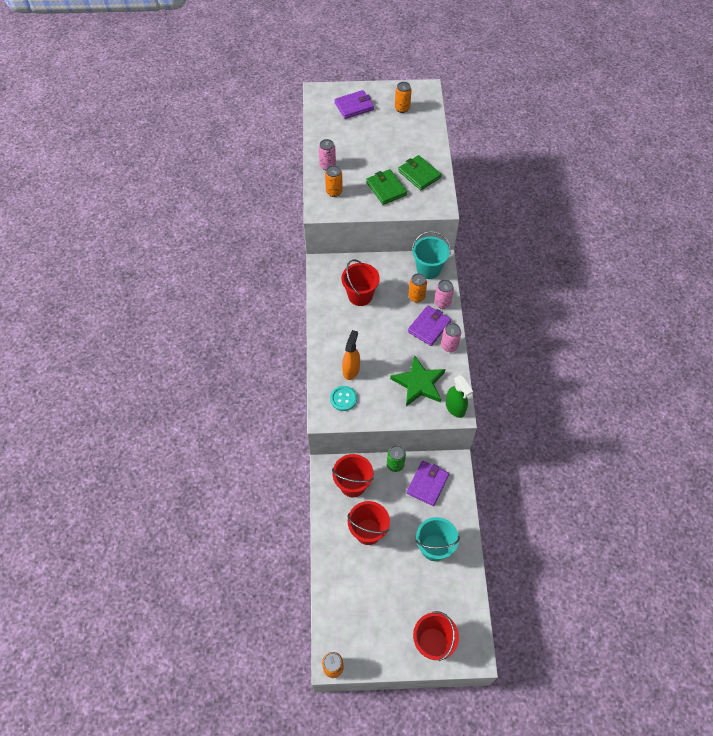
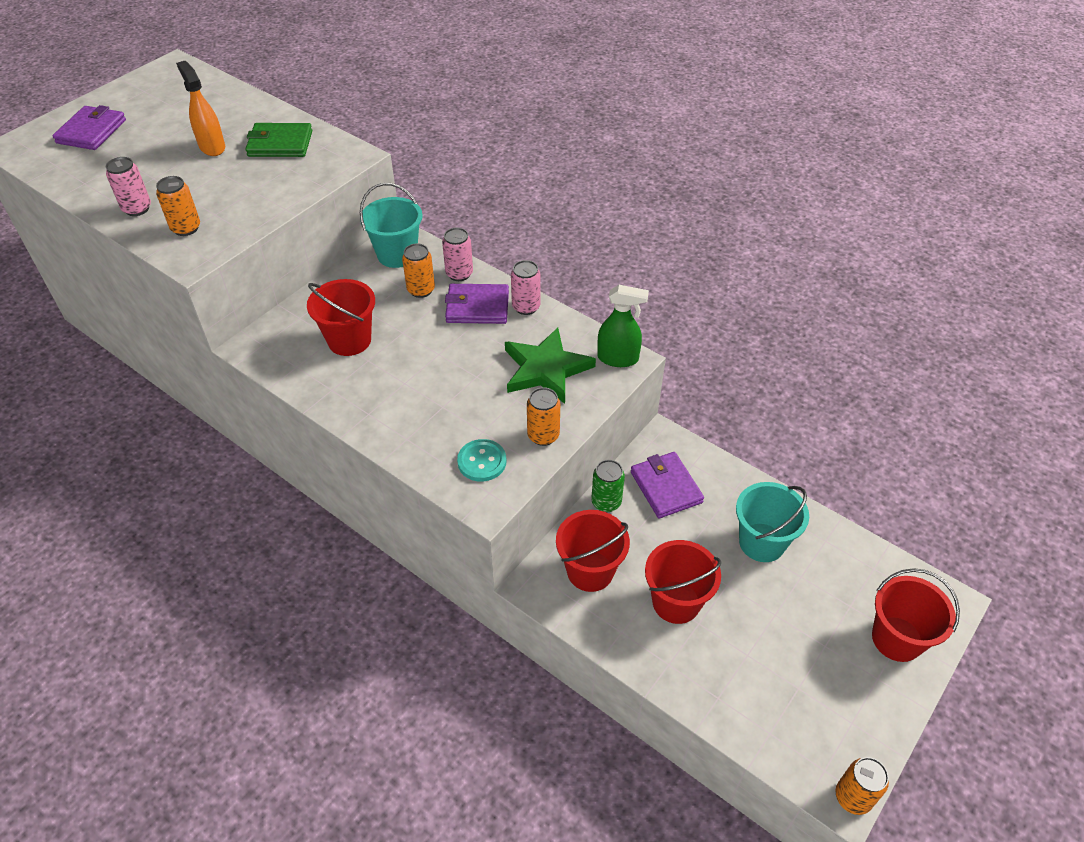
camera: 50 degrees left, 10 degrees down
orange spray bottle [342,330,360,380] -> orange spray bottle moved to [176,61,225,156]
green wallet [366,169,407,205] -> none
orange can [395,82,412,113] -> orange can moved to [527,387,560,446]
purple wallet [408,305,451,346] -> purple wallet turned 75 degrees counterclockwise [445,284,509,324]

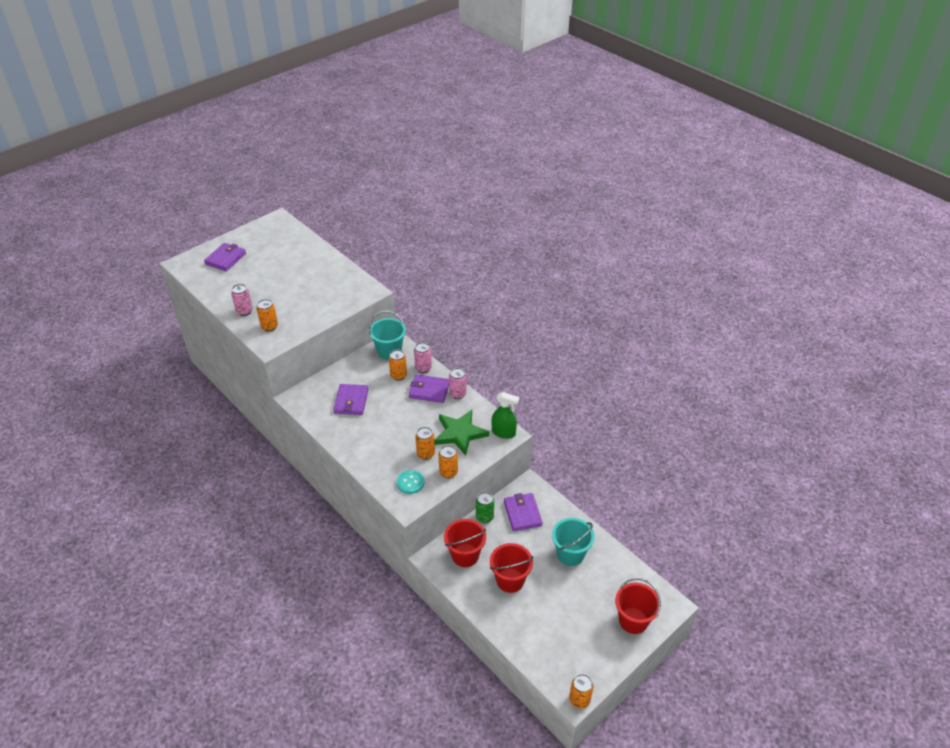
camera: 10 degrees right, 5 degrees down
orange spray bottle [176,61,225,156] -> none
green wallet [246,123,312,157] -> none
red bucket [307,279,375,356] -> purple wallet [333,384,368,415]
none -> orange can [415,427,435,460]

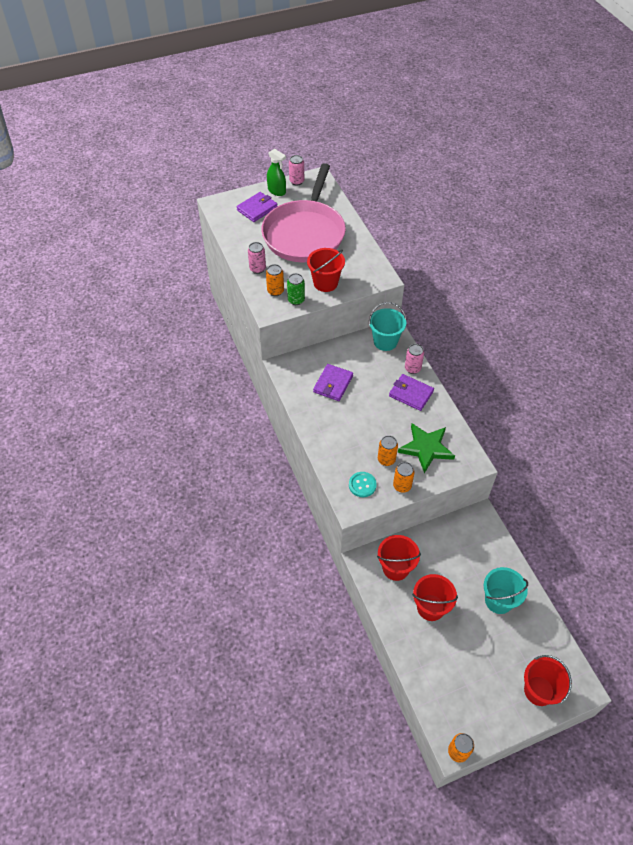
camera: 20 degrees right, 10 degrees up
orange can [389,349,407,381] -> none
pink can [449,368,467,399] -> pink can moved to [289,155,304,186]
green can [476,492,494,523] -> green can moved to [287,273,305,305]
green spray bottle [492,392,519,439] -> green spray bottle moved to [267,148,286,196]
purple wallet [504,493,543,531] -> none
none -> pink pan [261,163,346,262]
none -> red bucket [307,248,345,292]

